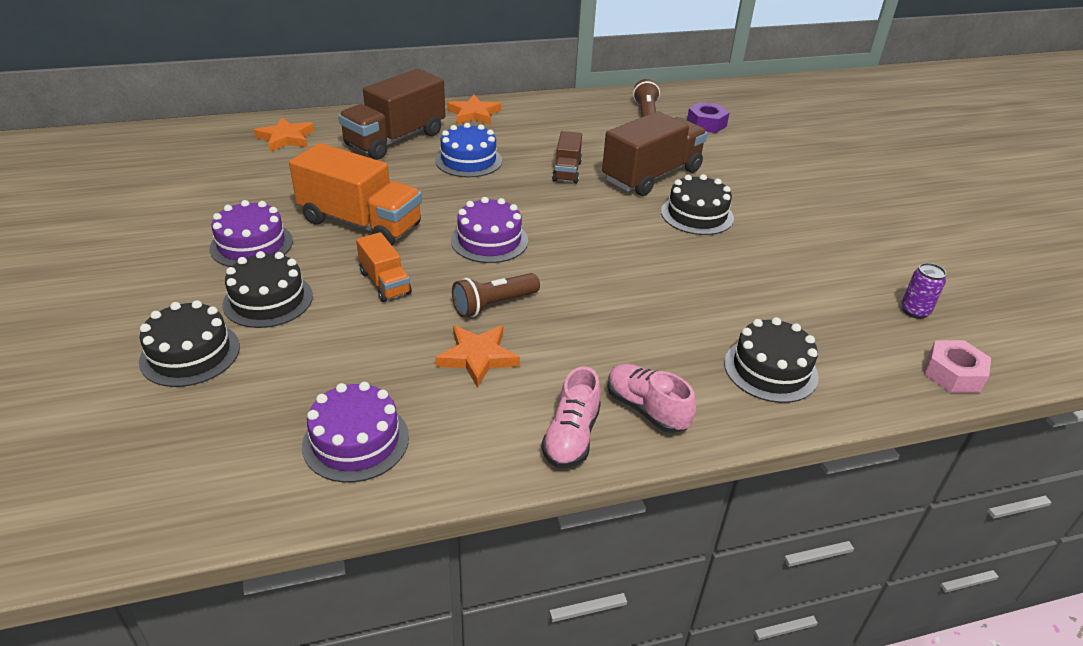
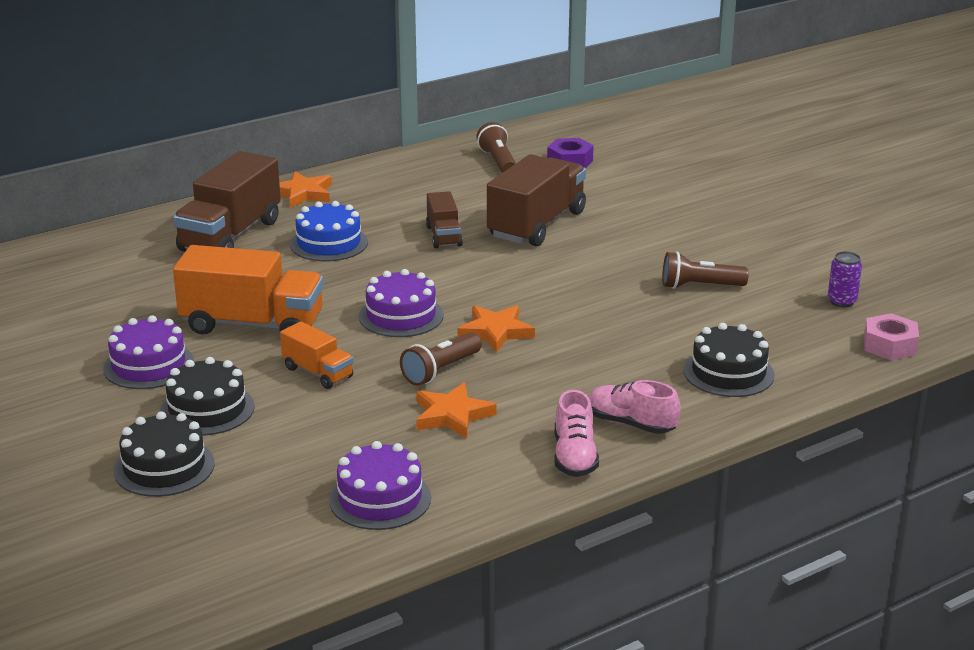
camera: 15 degrees left, 10 degrees down
orange star [254,117,315,152] -> orange star moved to [457,305,535,353]
black cake [661,174,734,235] -> none
none -> brown flashlight [662,251,749,289]

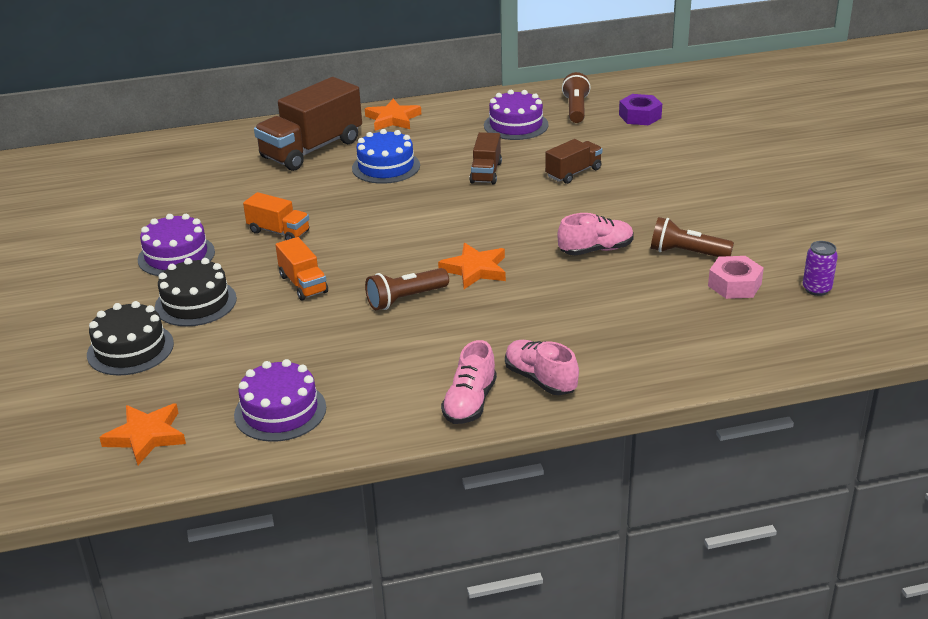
camera: 20 degrees right, 5 degrees up
orange truck [173,245,324,335] -> orange truck [243,192,309,240], size x0.53
purple cake [359,269,444,337] -> purple cake moved to [484,90,549,140]
orange star [416,382,496,439] -> orange star moved to [99,403,186,465]
brown truck [487,154,586,246] -> brown truck [545,139,602,184], size x0.53
black cake [684,323,775,397] -> none
pink nut [864,313,919,360] -> pink nut moved to [708,256,764,299]
none -> pink shoe [557,213,634,256]

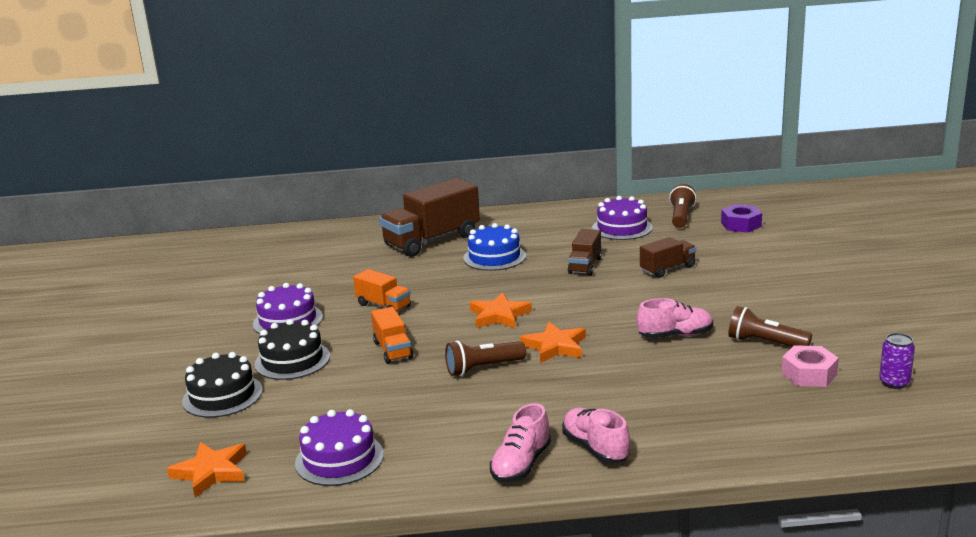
camera: 10 degrees right, 10 degrees down
orange star [365,99,421,131] -> orange star moved to [469,292,532,328]

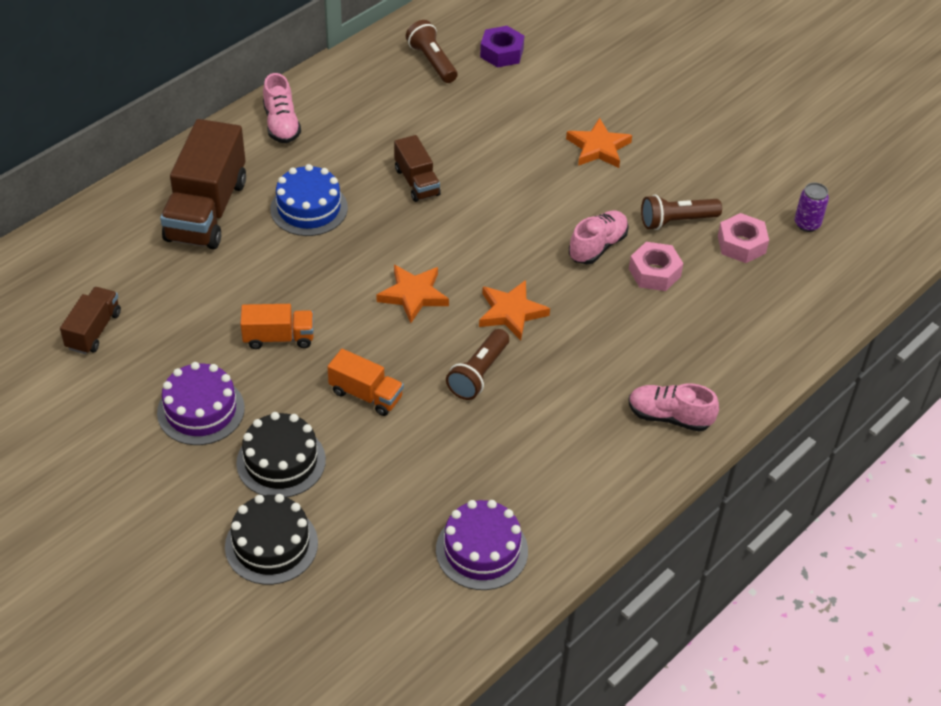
camera: 45 degrees left, 25 degrees up
orange star [167,442,247,498] -> orange star moved to [566,118,632,168]
pink shoe [490,403,551,482] -> pink shoe moved to [263,73,301,143]
purple cake [592,196,653,240] -> none
brown truck [640,237,696,278] -> brown truck moved to [60,287,121,354]
none -> pink nut [629,242,683,291]

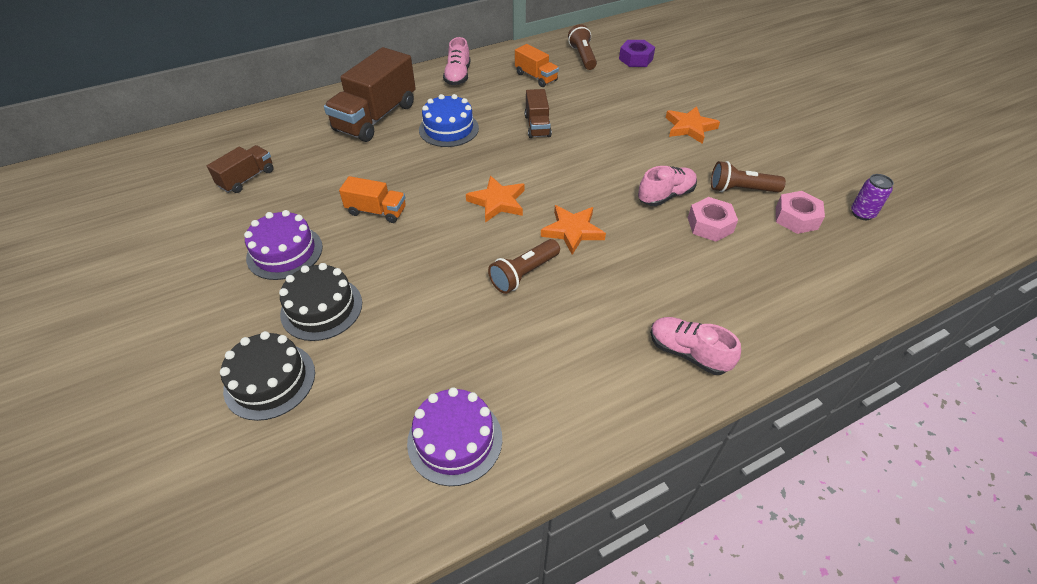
camera: 20 degrees right, 0 degrees up
orange truck [327,349,404,416] -> orange truck moved to [515,44,559,87]

